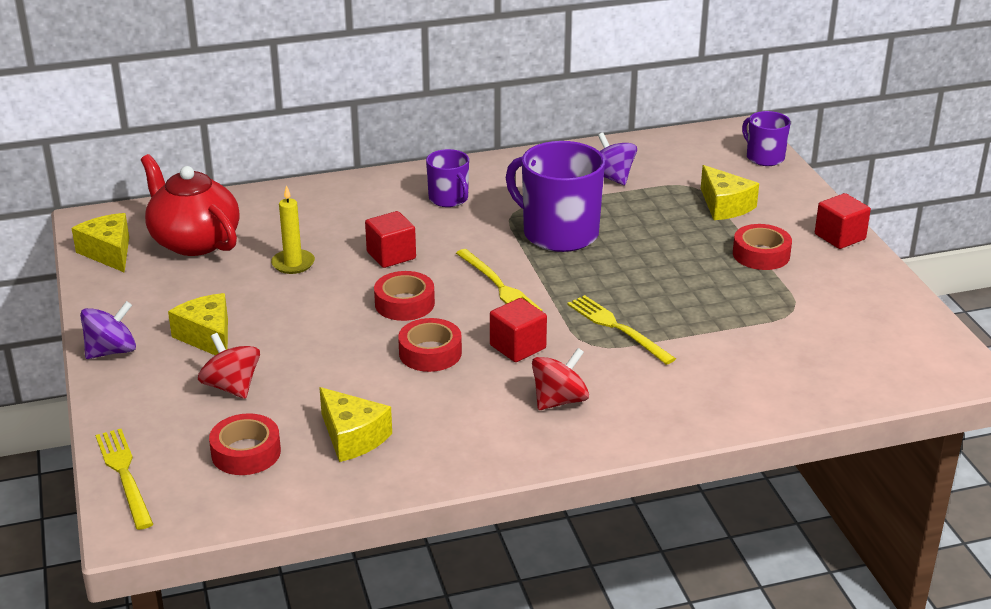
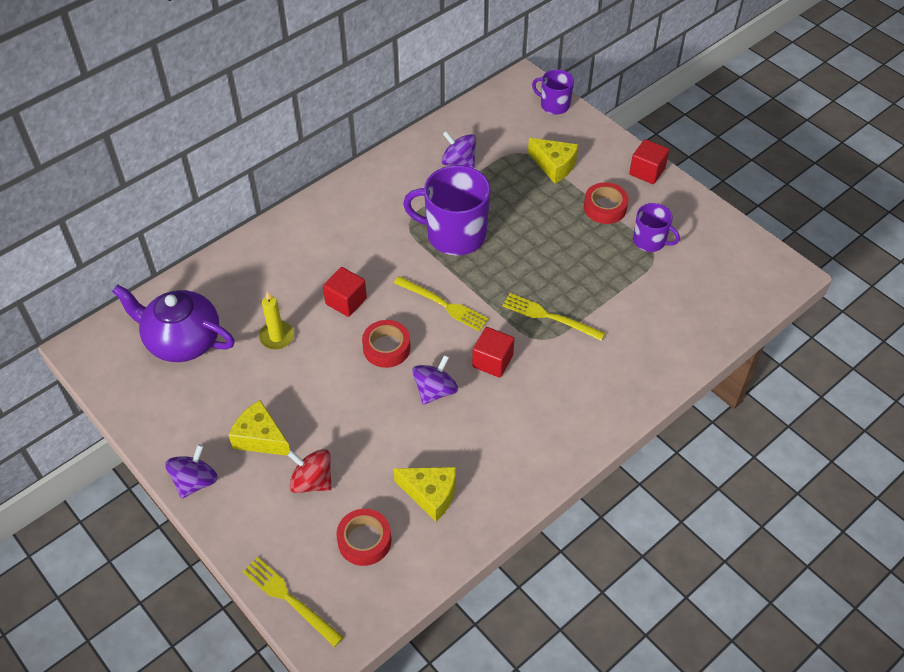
camera: 25 degrees left, 20 degrees up
yellow cheese [72,213,129,273] -> none
red teapot [141,154,239,256] -> purple teapot [112,284,235,362]
red tape [398,318,462,372] -> purple spinning top [412,355,458,405]
purple mug [426,149,469,207] -> purple mug moved to [633,203,680,252]
red spinning top [532,348,589,410] -> none

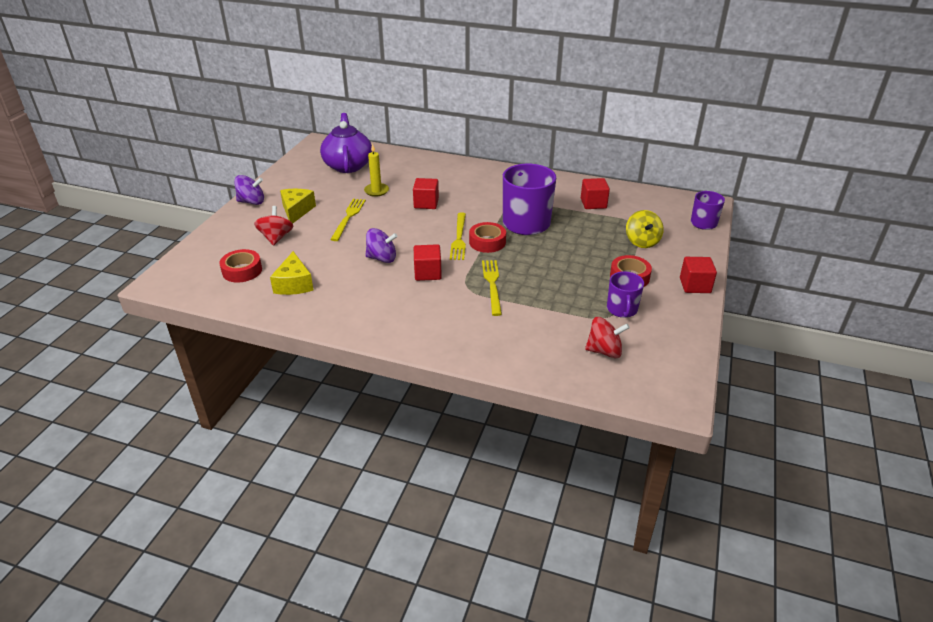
camera: 60 degrees right, 15 degrees down
yellow fork [242,557,344,647] -> yellow fork moved to [330,199,366,241]
red tape [362,320,411,368] -> red tape moved to [469,222,506,253]
purple spinning top [442,131,476,168] -> red cube [581,178,610,209]
yellow cheese [528,138,578,183] -> yellow spinning top [626,210,664,248]
none -> red spinning top [585,317,630,358]

